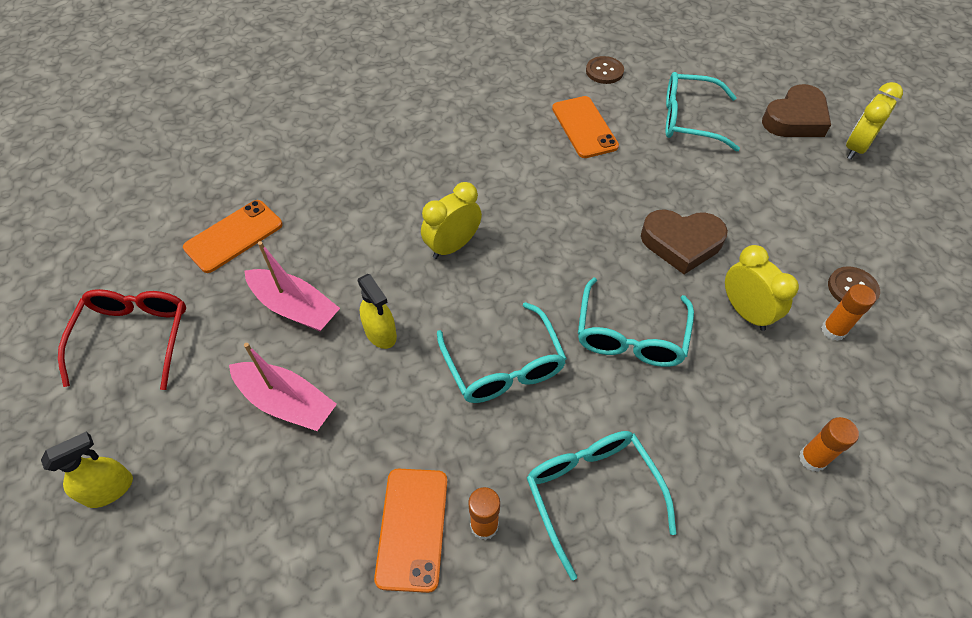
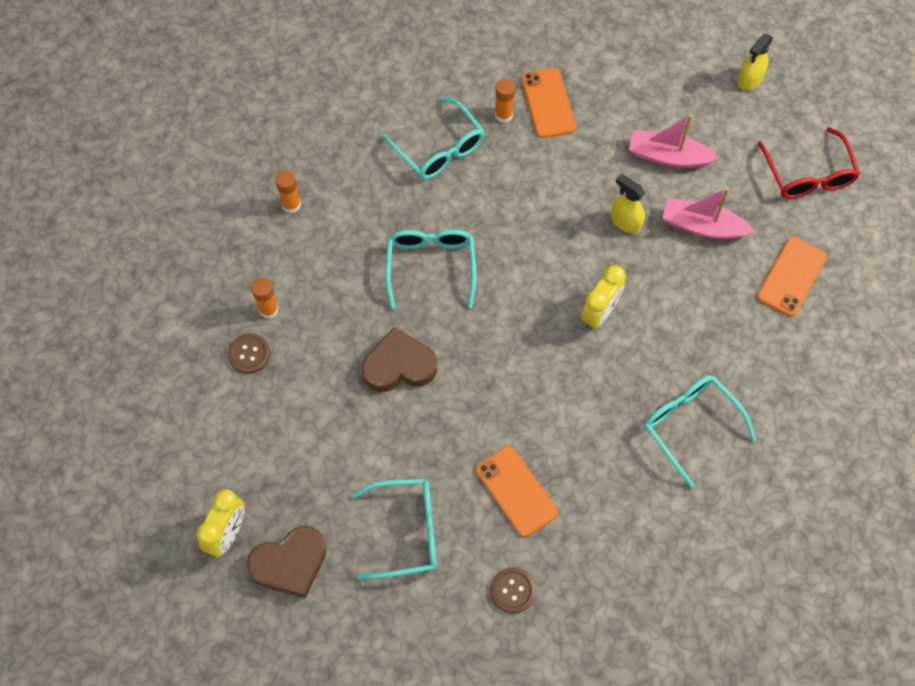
camera: 165 degrees right, 10 degrees up
turquoise glasses [437,302,567,403] -> turquoise glasses moved to [644,375,756,487]
yellow clock [725,245,799,331] -> none
brown heart [762,84,831,137] -> brown heart turned 150 degrees counterclockwise [247,526,327,598]

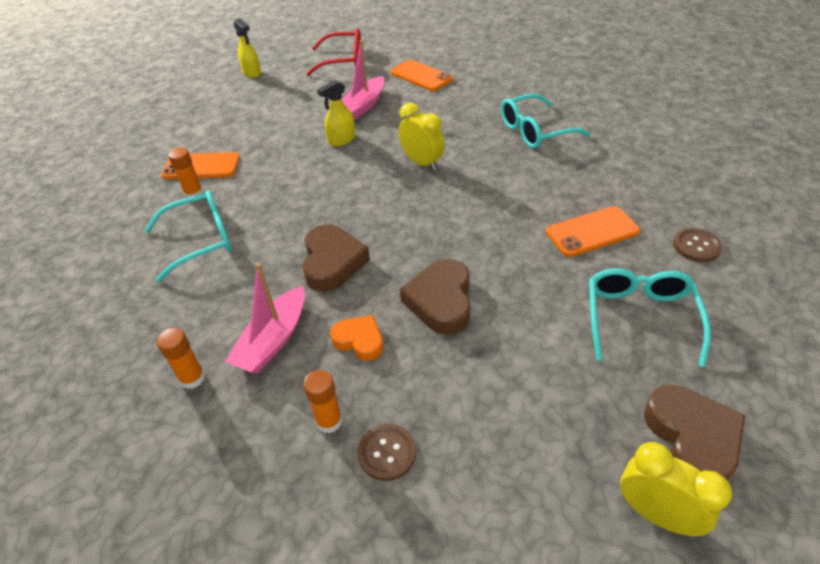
camera: 75 degrees left, 20 degrees down
turquoise glasses [386,229,476,309] -> brown heart [302,224,370,292]
pink boat [629,114,719,168] -> pink boat moved to [225,263,305,374]
none -> orange heart [330,315,383,361]

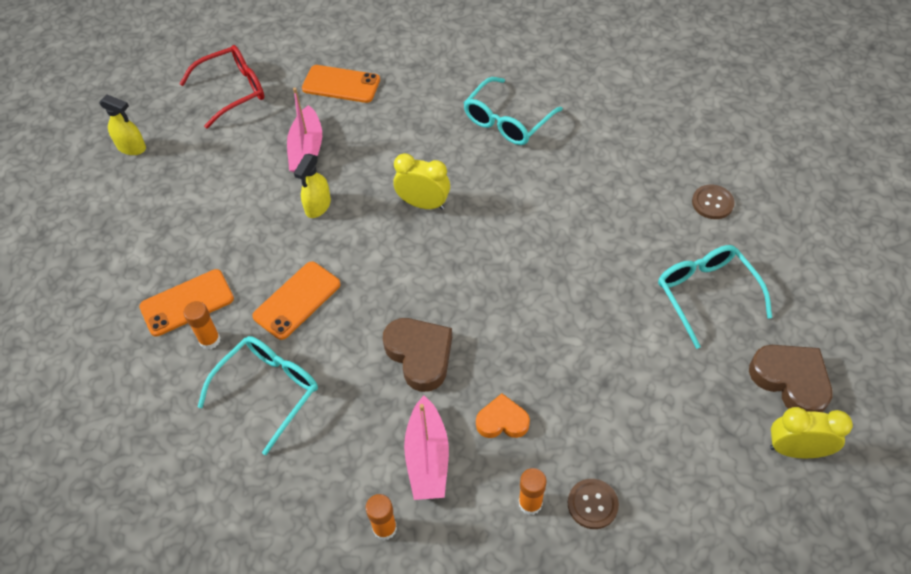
camera: 30 degrees left, 10 degrees up
brown heart [400,259,471,335] -> none
orange phone [546,206,640,257] -> orange phone moved to [252,262,341,340]

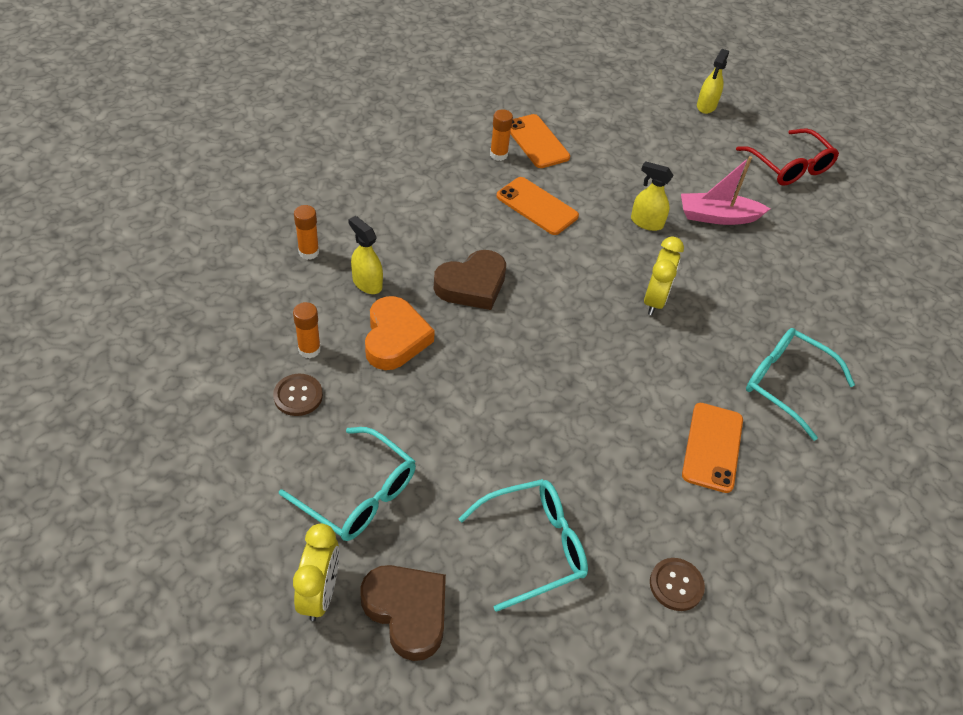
camera: 85 degrees right, 5 degrees down
turquoise glasses [198,336,318,455] -> turquoise glasses moved to [279,427,416,541]
orange phone [302,65,380,103] -> orange phone moved to [682,403,743,493]
pink boat [404,395,449,500] -> yellow spray bottle [348,216,383,294]
orange heart [476,393,530,438] -> orange heart [365,296,435,370], size x1.59
brown heart [749,345,832,412] -> brown heart turned 90 degrees counterclockwise [360,565,446,661]

